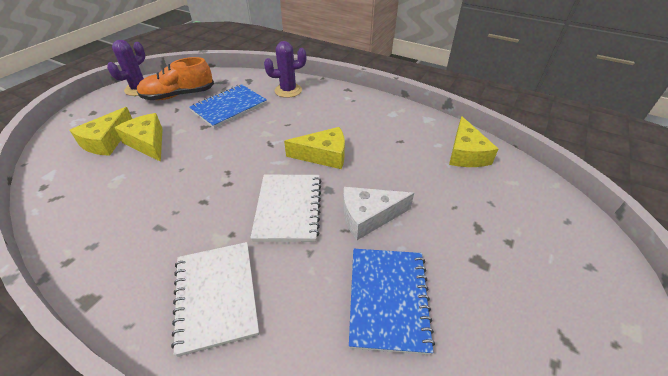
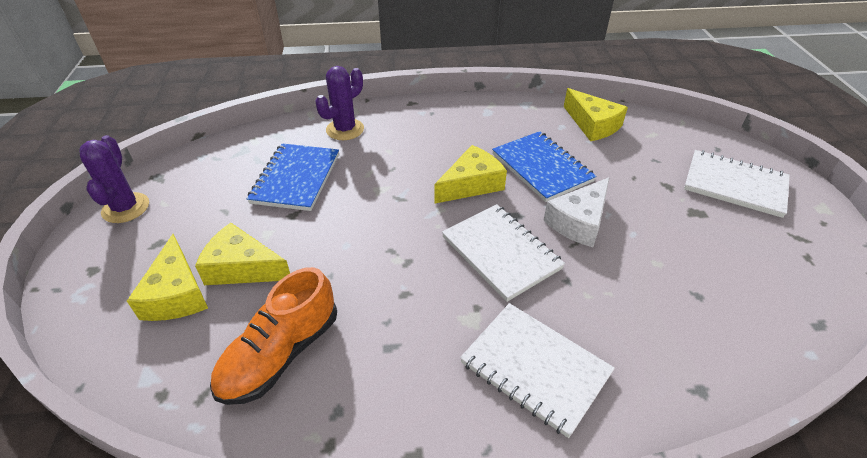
camera: 35 degrees left, 0 degrees up
orange shoe [137,57,214,100] -> orange shoe moved to [210,267,337,405]
blue notebook [349,249,435,355] -> blue notebook moved to [492,131,597,202]
none -> white notebook [684,150,790,218]

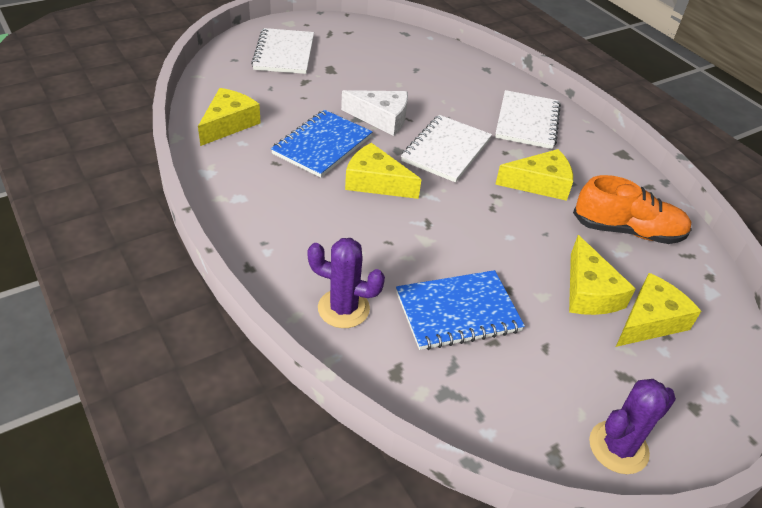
camera: 120 degrees left, 0 degrees up
none -> yellow cheese [495,149,573,201]

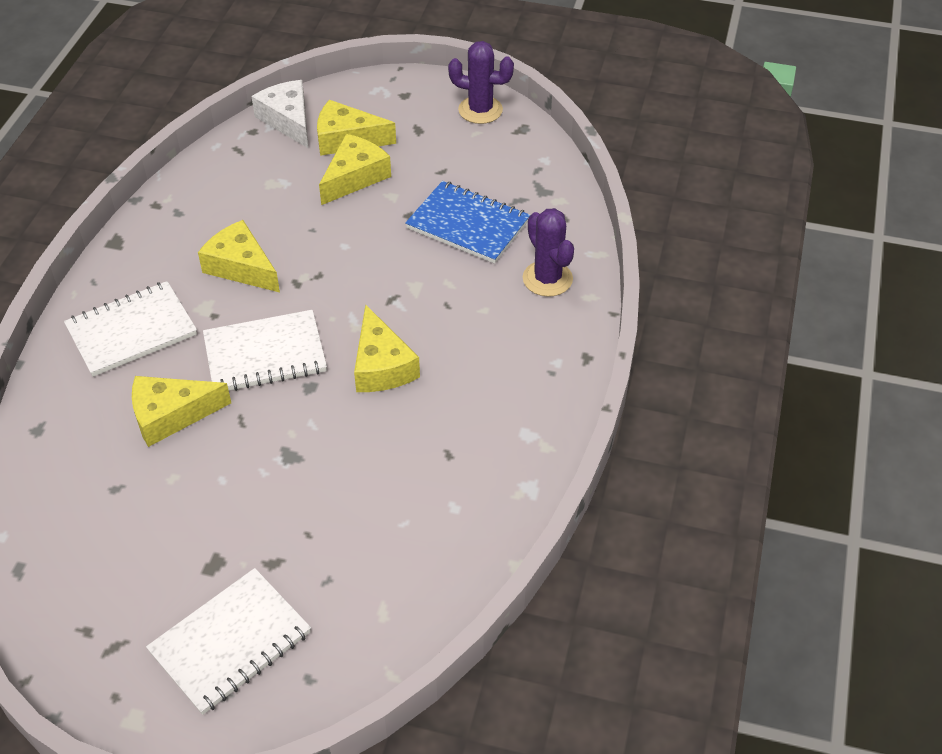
camera: 130 degrees left, 5 degrees up
yellow cheese [198,88,261,146] -> yellow cheese moved to [132,376,231,447]
blue notebook [271,110,372,178] -> none
white cheese [341,90,408,136] -> white cheese moved to [251,80,308,148]
orange shoe [573,175,692,244] -> none

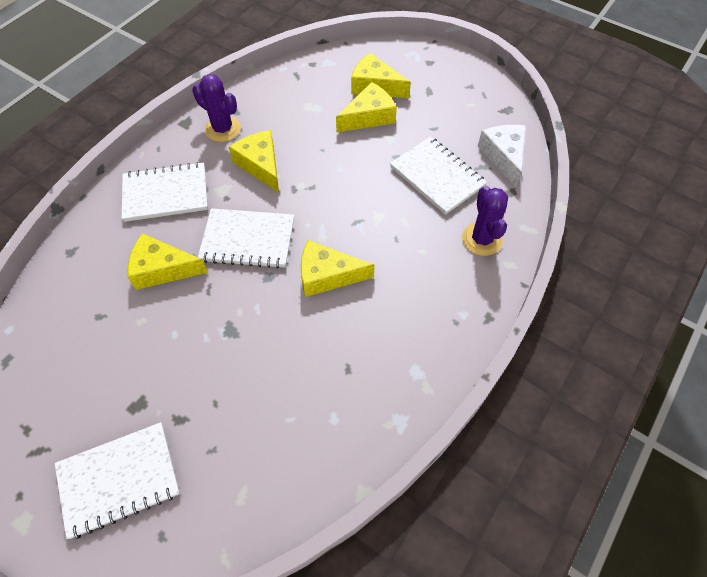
camera: 20 degrees right, 10 degrees up
white cheese [251,80,308,148] -> white cheese moved to [478,125,526,187]
yellow cheese [354,305,420,392] -> yellow cheese turned 90 degrees clockwise [301,240,375,297]
blue notebook [405,181,530,264] -> white notebook [390,137,487,215]
purple cactus [448,41,514,124] -> purple cactus moved to [192,74,241,142]

